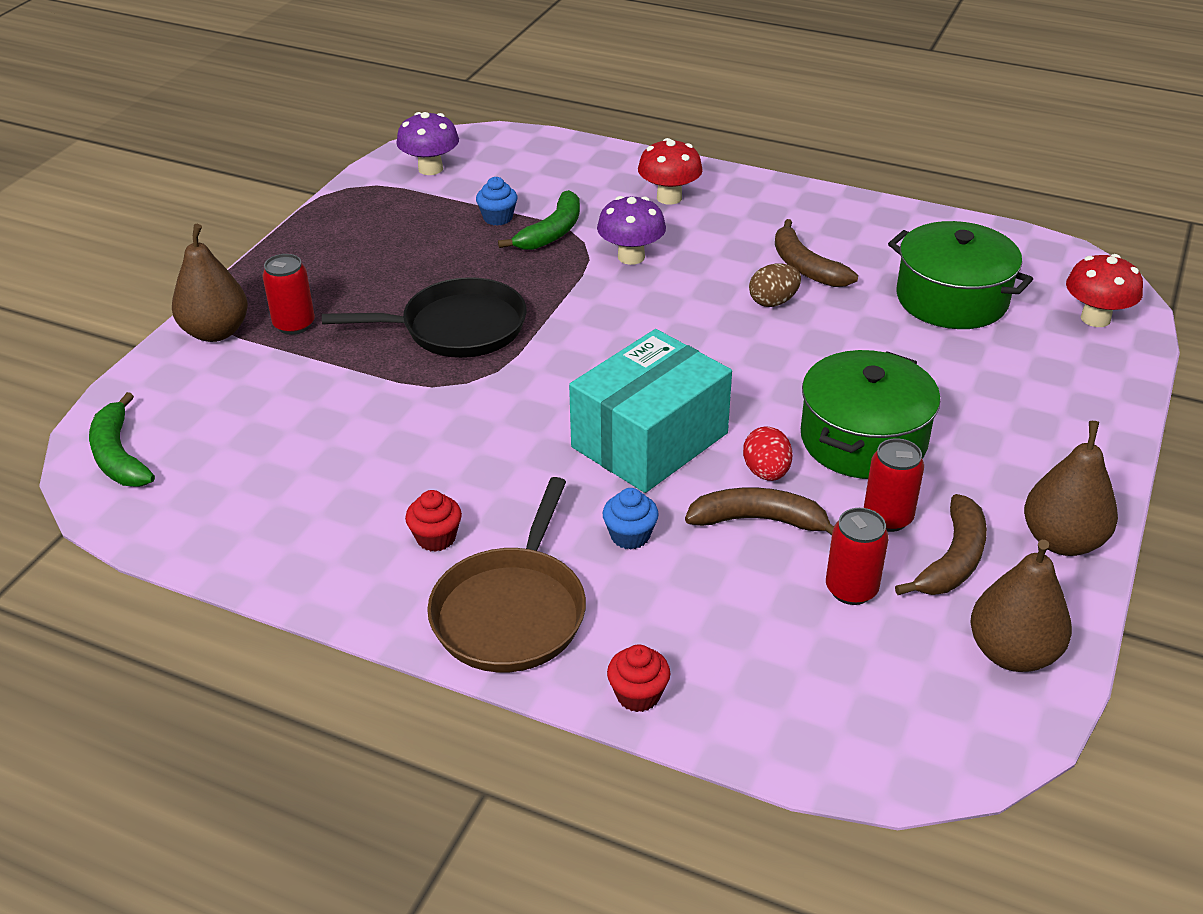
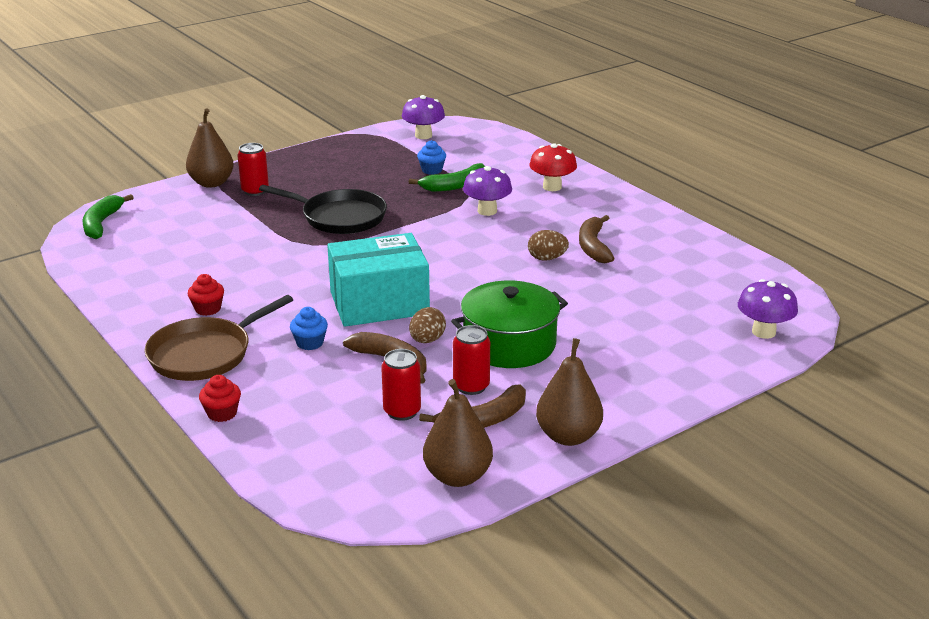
camera: 30 degrees right, 10 degrees down
red egg [743,427,792,481] -> brown egg [409,307,446,343]
green pot [888,221,1033,329] -> none
red mushroom [1066,254,1143,327] -> purple mushroom [738,279,798,339]

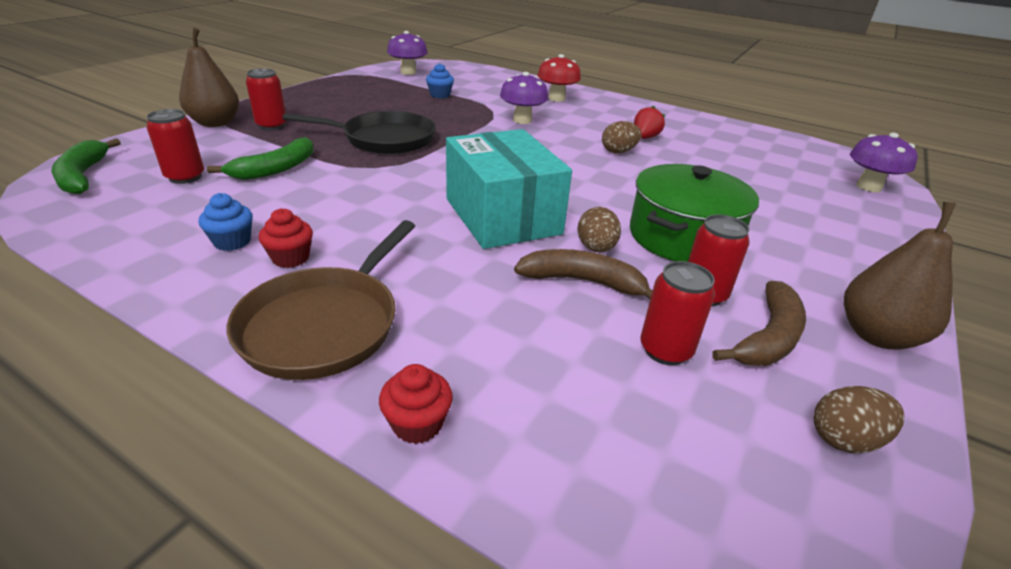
camera: 25 degrees left, 5 degrees up
blue cupcake [290,307,328,350] -> blue cupcake moved to [199,193,253,251]
turquoise box [327,233,430,327] -> turquoise box turned 75 degrees counterclockwise [446,129,572,249]
green banana [409,163,485,192] -> green banana moved to [207,137,314,180]
brown pear [423,379,493,487] -> brown egg [814,386,904,453]
brown banana [579,215,615,263] -> red strawberry [634,106,665,139]
none -> red can [146,109,204,184]

